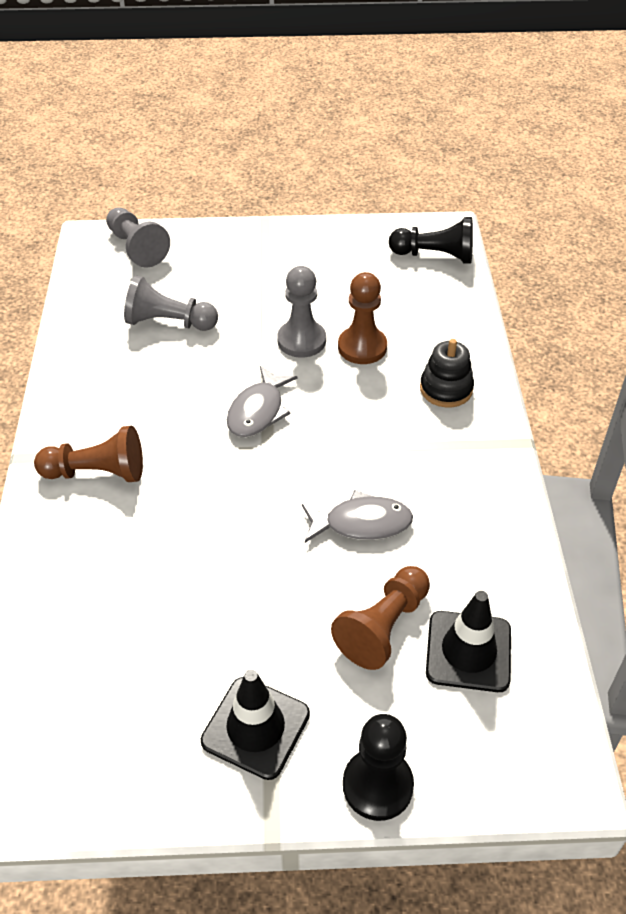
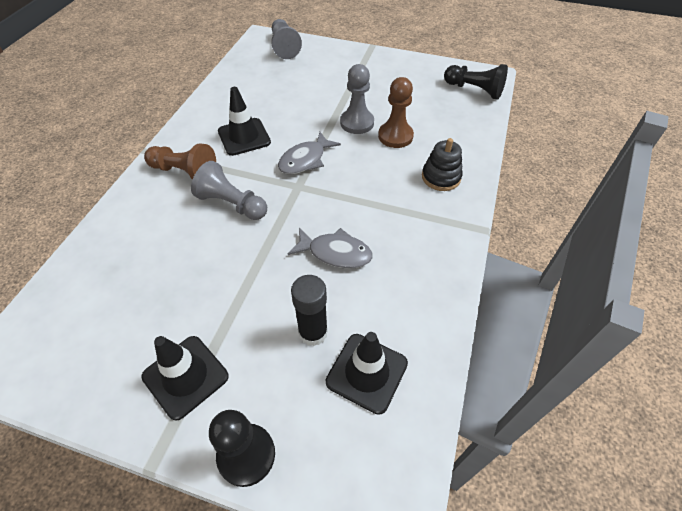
camera: 20 degrees right, 5 degrees up
grey pawn [124,276,218,331] -> grey pawn moved to [191,161,267,220]
brown pawn [331,566,430,670] -> black glue stick [291,275,328,346]
none -> black traffic cone [218,87,271,156]

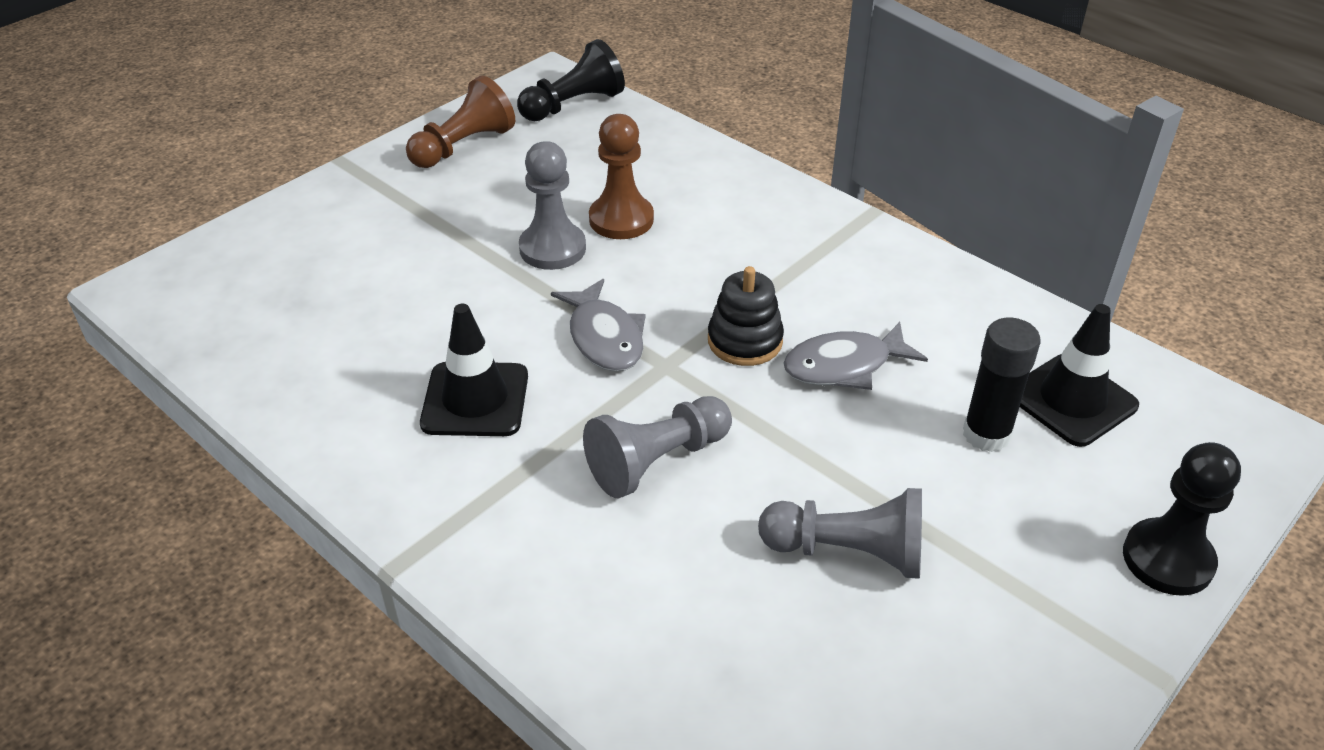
camera: 65 degrees left, 10 degrees down
black traffic cone [141,336,229,420] -> none
brown pawn [144,143,216,180] -> brown pawn moved to [406,76,515,168]
grey pawn [271,19,302,59] -> grey pawn moved to [758,488,922,579]
grey fish [288,228,373,269] -> grey fish turned 150 degrees counterclockwise [783,322,928,390]
black stacking toy [422,138,463,191] -> black stacking toy moved to [708,266,784,366]

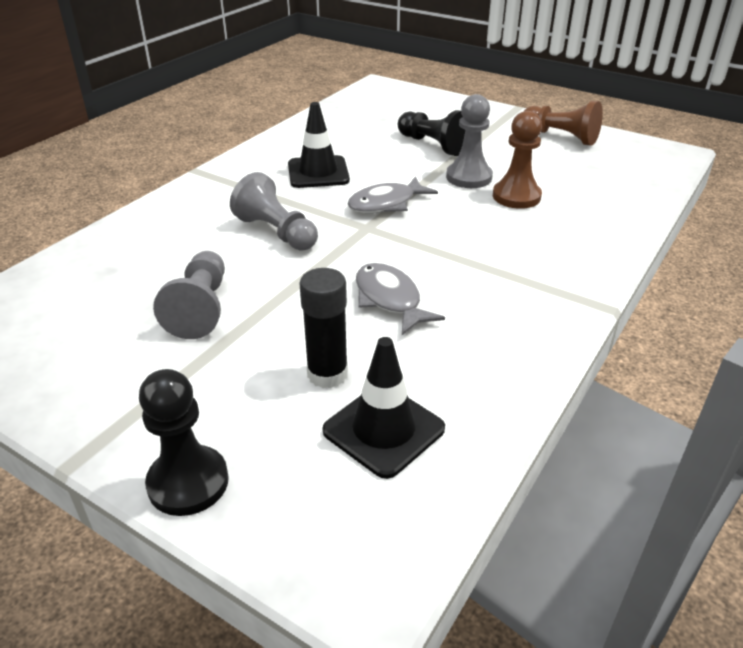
camera: 80 degrees right, 5 degrees down
black pawn [517,39,625,121] -> black pawn moved to [398,110,465,156]
black stacking toy [708,266,784,366] -> none

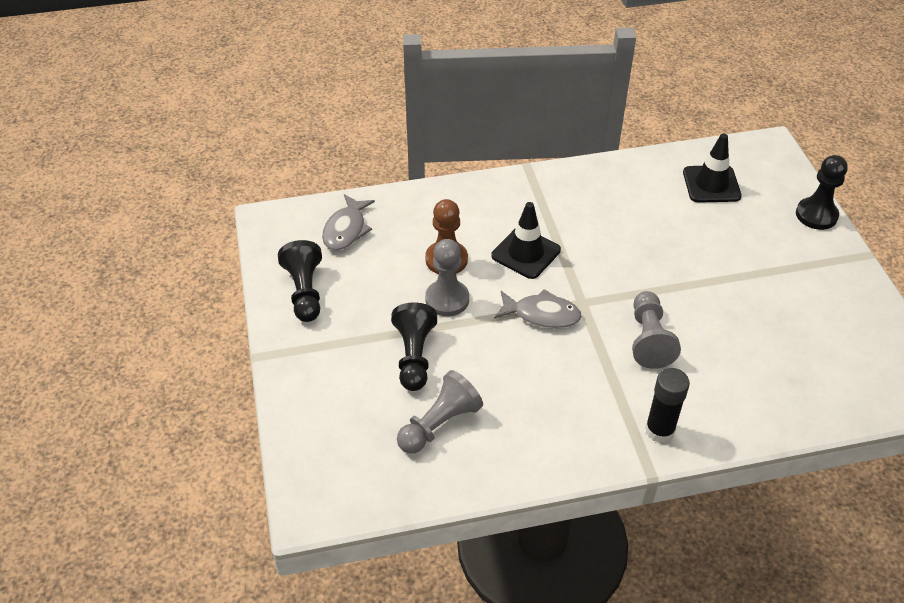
camera: 135 degrees left, 10 degrees up
grey pawn [153,251,225,339] -> grey pawn moved to [397,370,483,454]
black traffic cone [288,102,350,188] -> black traffic cone moved to [491,202,561,279]
black glue stick [299,268,348,388] -> black glue stick moved to [645,368,690,443]
grey fish [356,263,445,335] -> grey fish moved to [322,194,375,250]
brown pawn [523,101,603,146] -> black pawn [278,240,322,322]

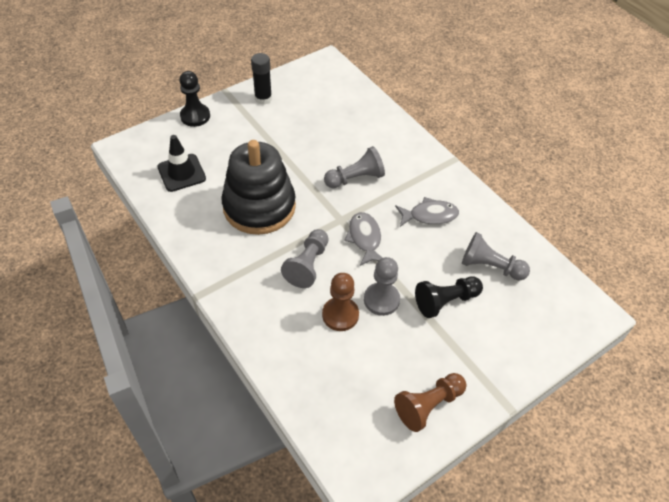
camera: 115 degrees left, 5 degrees up
black pawn [278,240,322,322] -> brown pawn [394,373,466,432]
grey fish [322,194,375,250] -> grey fish moved to [395,197,459,227]
black traffic cone [491,202,561,279] -> grey pawn [281,229,329,288]
black glue stick [645,368,690,443] -> black glue stick moved to [251,53,272,105]
none -> black stacking toy [221,140,296,235]

